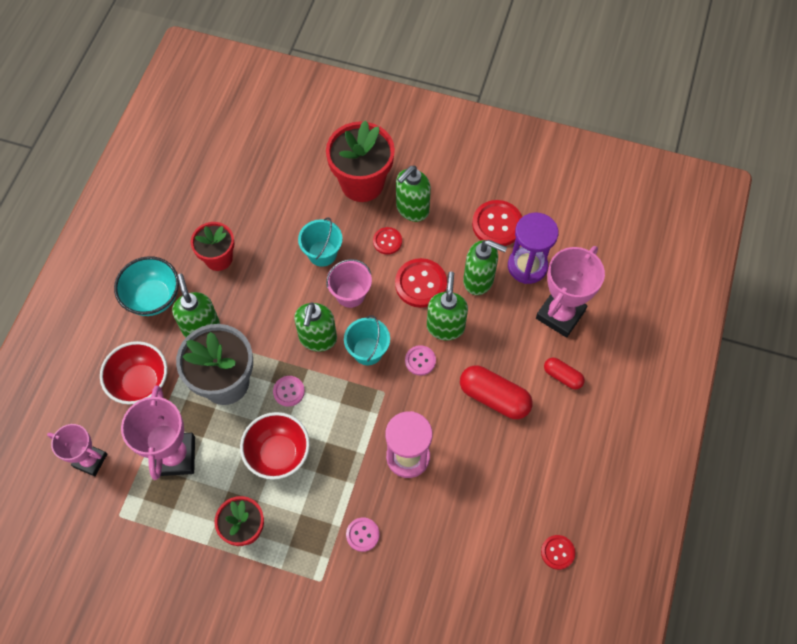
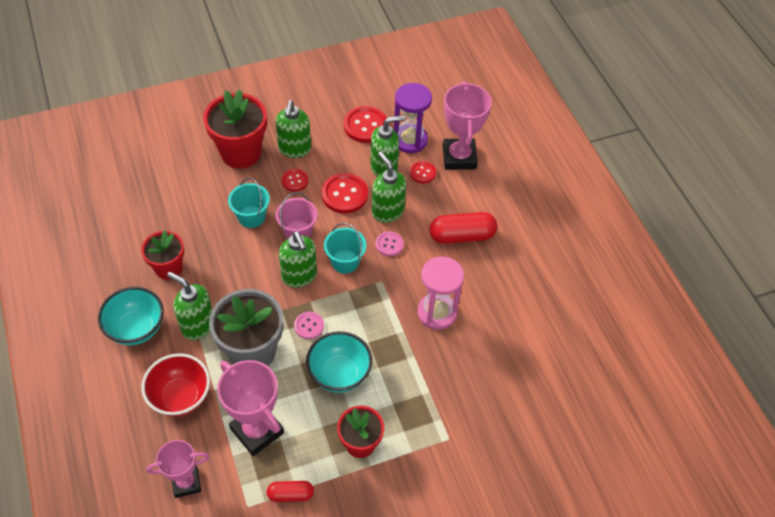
camera: 40 degrees left, 10 degrees down
red bowl [240,412,310,480] -> turquoise bowl [306,331,372,393]
pink button [346,518,379,552] -> none
red button [541,535,575,570] -> red button moved to [410,161,436,183]
red capsule [544,358,585,389] -> red capsule moved to [267,481,314,502]

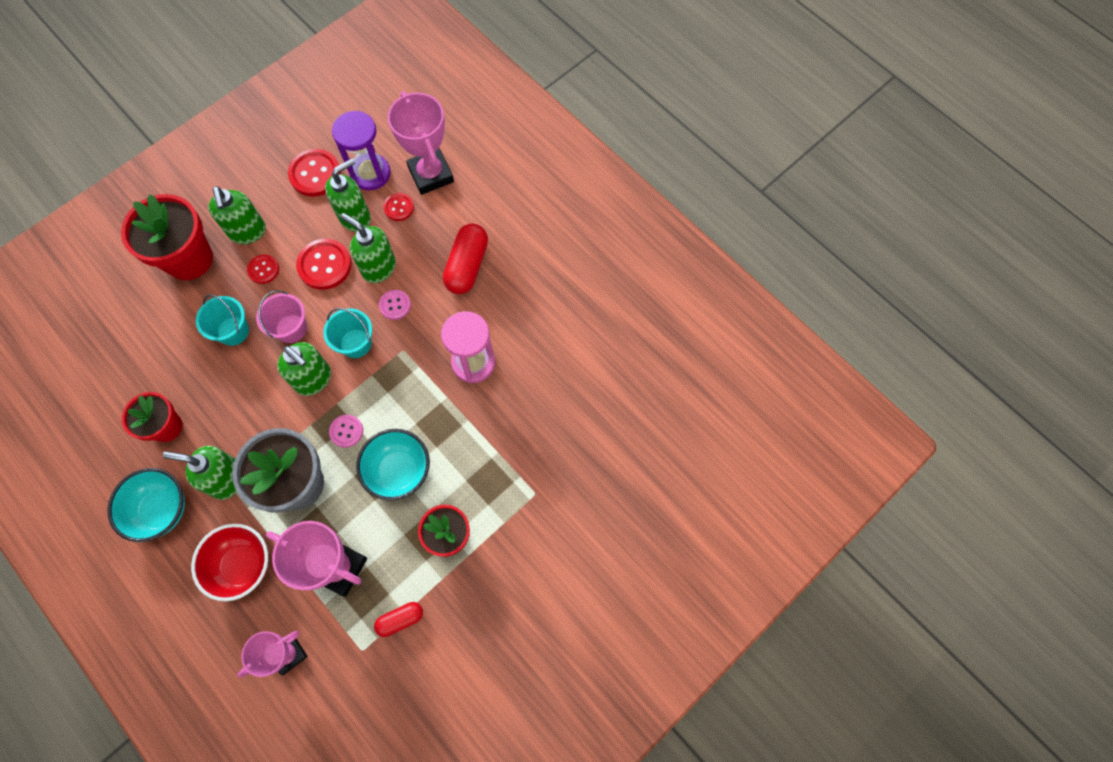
camera: 20 degrees left, 15 degrees up
red capsule [430,212,498,244] -> red capsule turned 45 degrees counterclockwise [443,223,488,294]

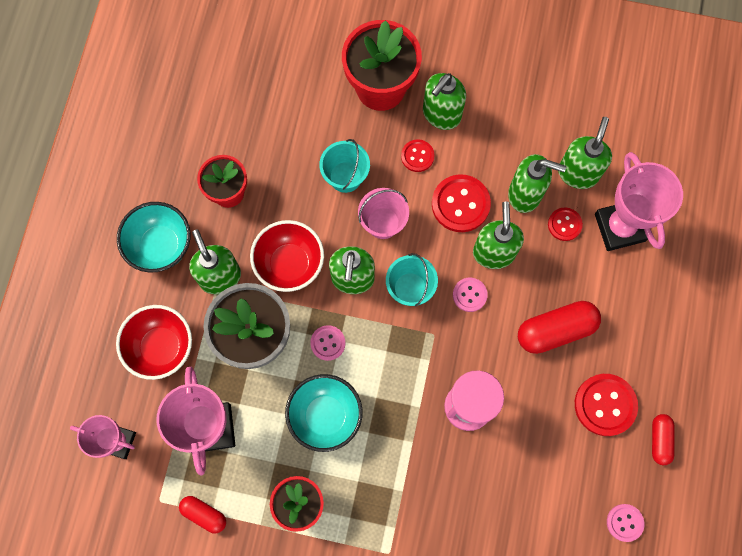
camera: 55 degrees right, 5 degrees up
red button [288,149,341,196] -> red button moved to [575,374,638,436]
purple hourglass [332,111,391,191] -> green soap dispenser [558,117,612,189]
pink trophy [388,91,454,195] -> pink trophy turned 45 degrees counterclockwise [595,152,683,251]
none -> red bowl [250,220,324,292]
none -> pink button [607,504,644,542]
none -> red capsule [652,414,675,465]

